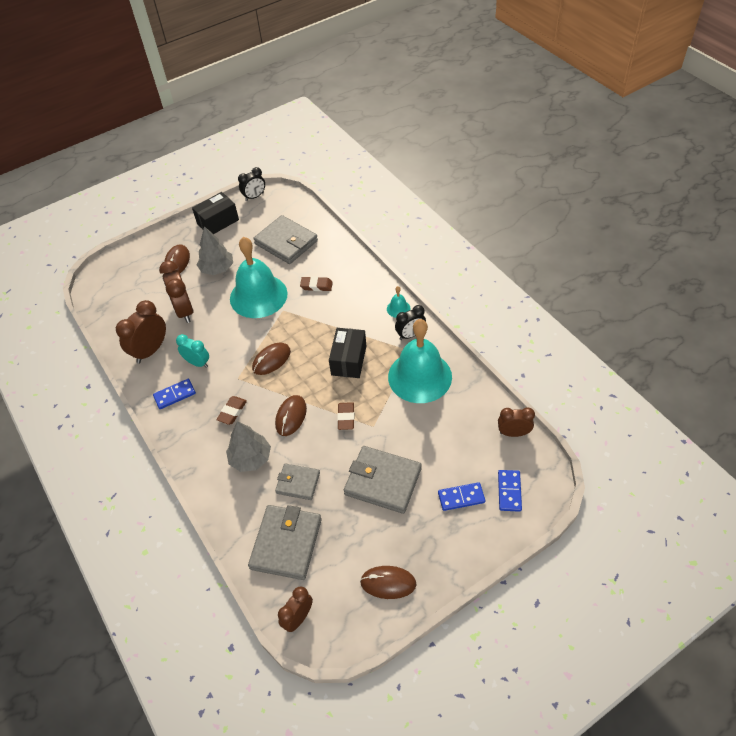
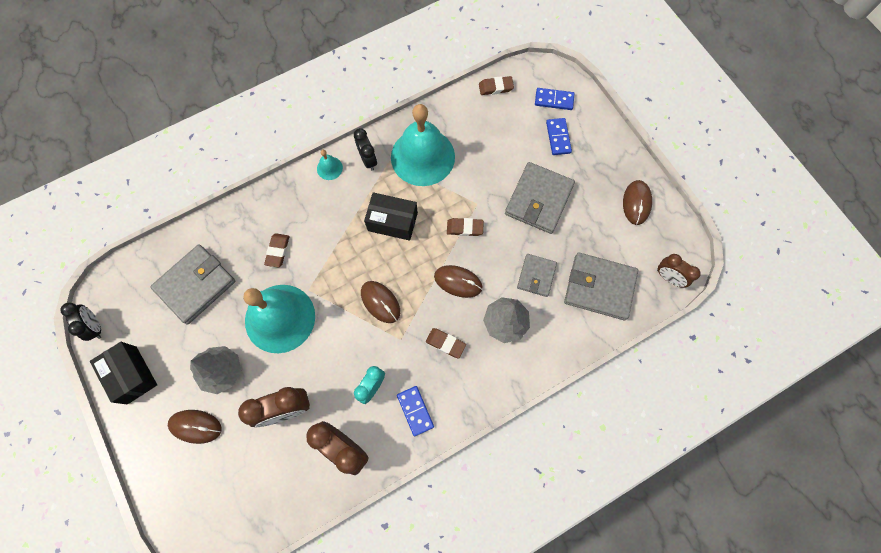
camera: 90 degrees left, 20 degrees up
brown clock [498,407,535,437] -> brown eraser [479,76,514,95]

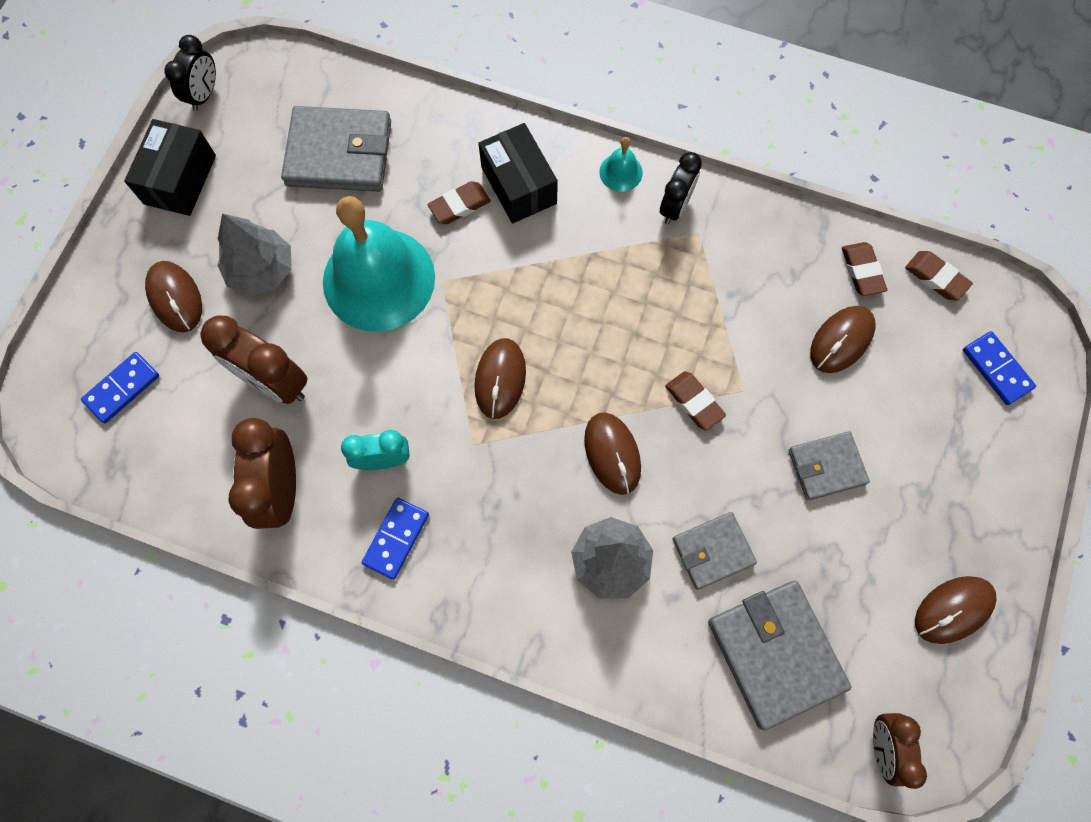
camera: 50 degrees right, 0 degrees up
black box [364,192,418,241] -> black box moved to [478,123,558,224]
turquoise bell [391,104,455,186] -> none
brown eraser [426,328,466,358] -> brown eraser moved to [842,242,887,296]
grey wallet [505,162,575,234] -> grey wallet [789,431,870,501], size x0.59
blue domino [546,118,572,155] -> blue domino moved to [81,352,159,423]
none -> brown mouse [810,306,876,373]

